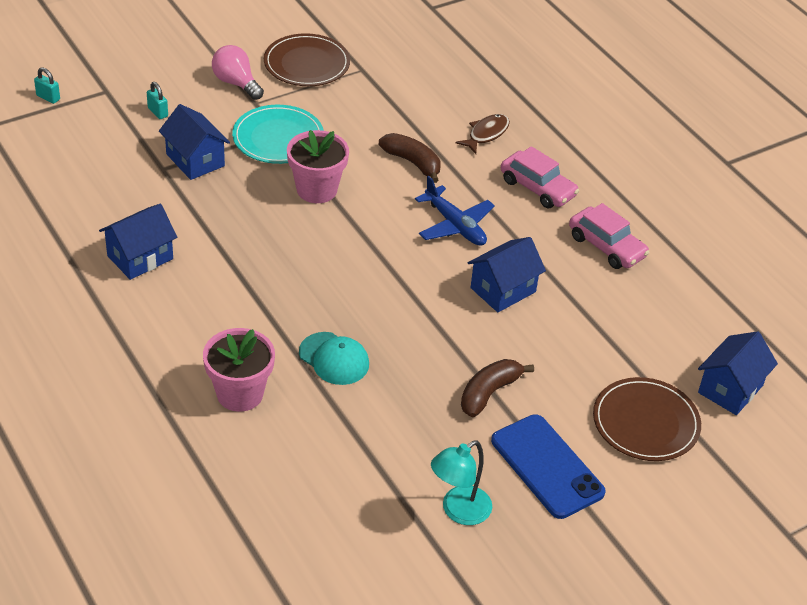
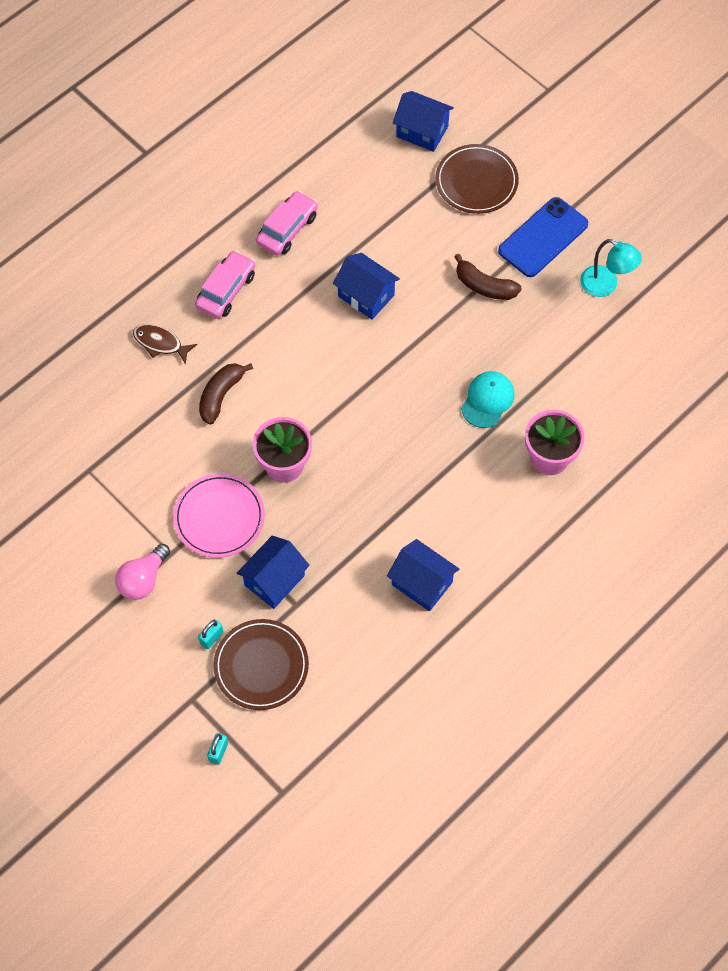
camera: 100 degrees left, 20 degrees up
turquoise plate [232,105,324,164] -> pink plate [173,473,265,558]
brown plate [264,33,350,86] -> brown plate moved to [213,619,309,710]
blue plane [415,176,495,246] -> none

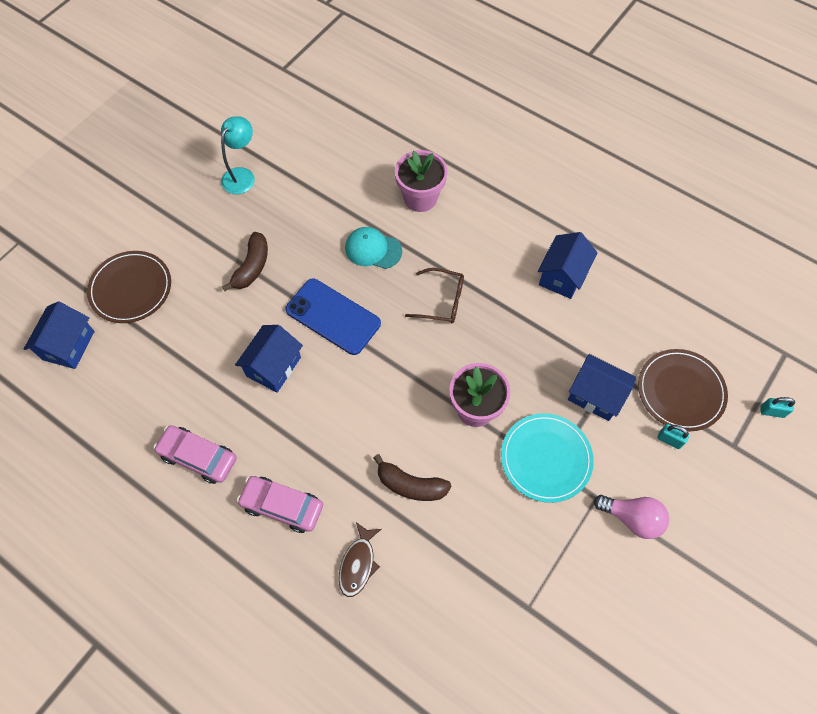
camera: 100 degrees left, 0 degrees up
pink plate [173,473,265,558] -> turquoise plate [501,413,594,503]
blue phone [498,197,588,277] -> blue phone moved to [285,279,381,355]
none -> brown glasses [405,268,464,323]

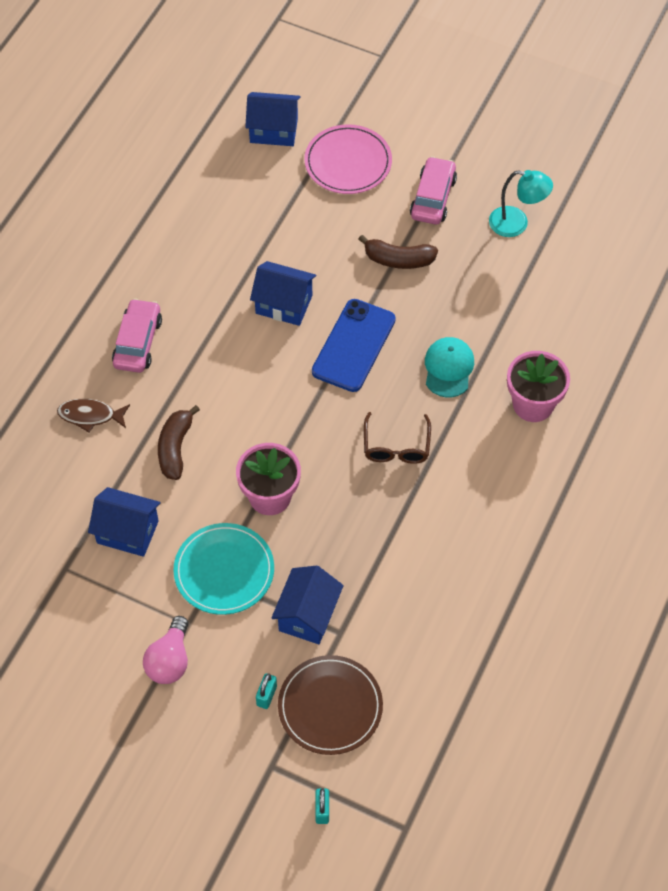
camera: 80 degrees right, 5 degrees down
brown plate [87,251,171,323] -> pink plate [304,124,392,194]
pink car [154,425,237,484] -> pink car moved to [410,156,457,224]
blue house [538,232,598,299] -> blue house moved to [88,487,161,557]

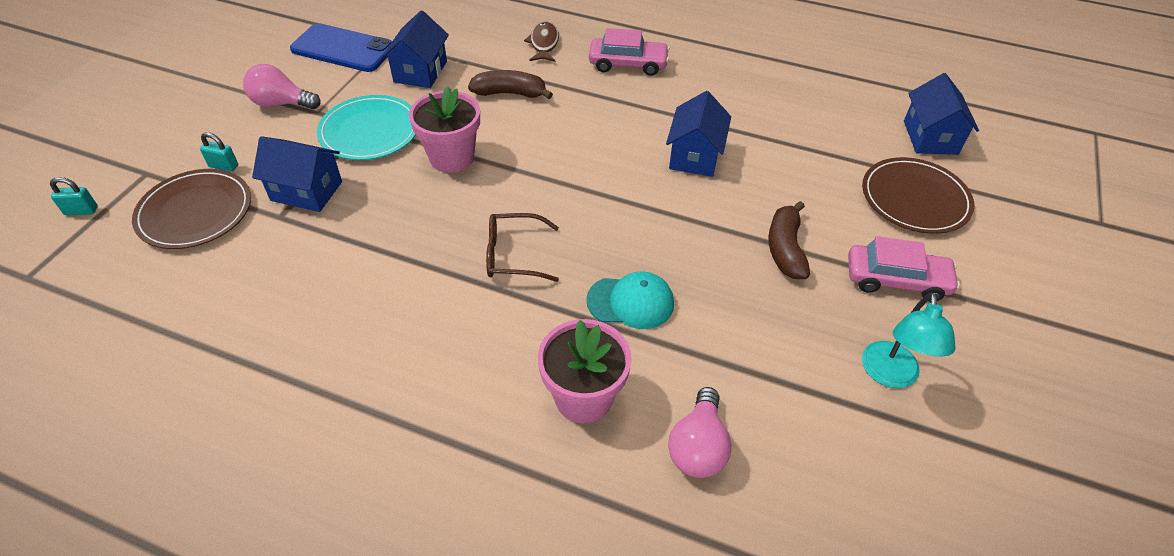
camera: 85 degrees right, 10 degrees down
pink plate [304,124,392,194] -> brown plate [862,157,975,234]
blue phone [312,299,396,392] -> blue phone moved to [290,23,392,72]
none -> pink light bulb [668,387,732,478]

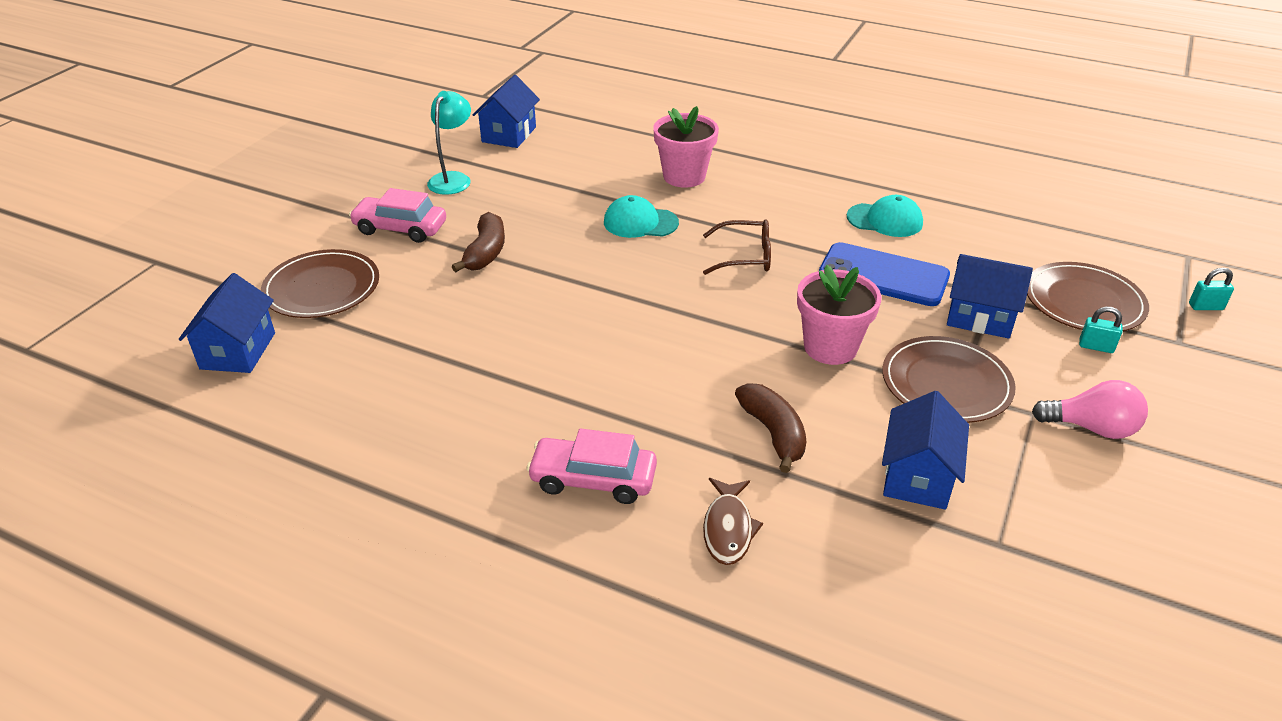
camera: 175 degrees left, 10 degrees down
blue phone [290,23,392,72] -> blue phone moved to [819,242,950,306]
turquoise plate [317,95,416,160] -> brown plate [882,336,1016,423]
brown banana [468,70,553,99] -> brown banana turned 120 degrees counterclockwise [735,383,806,473]
blue house [666,91,731,177] -> blue house moved to [473,75,540,148]
pink light bulb [668,387,732,478] -> none
none -> turquoise cap [847,195,923,237]

